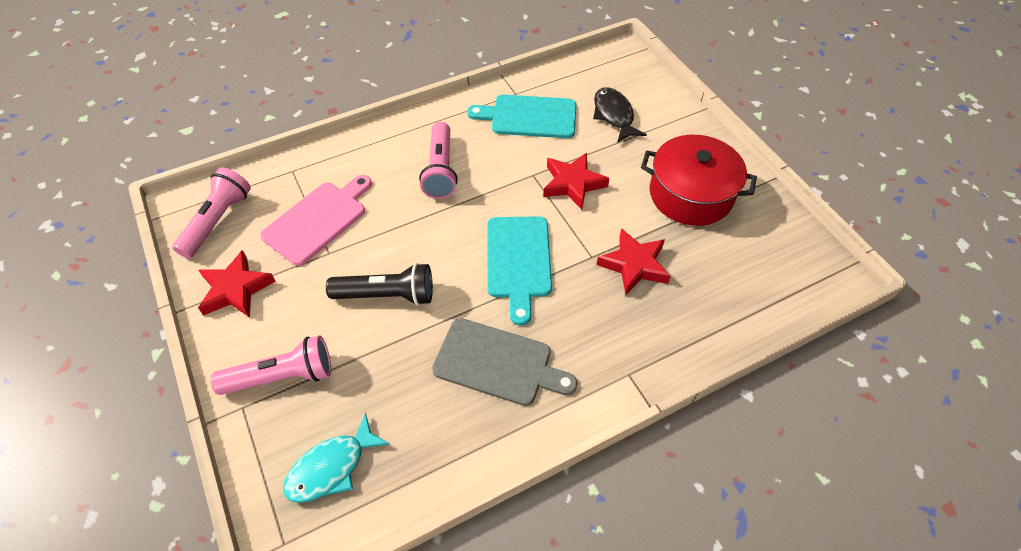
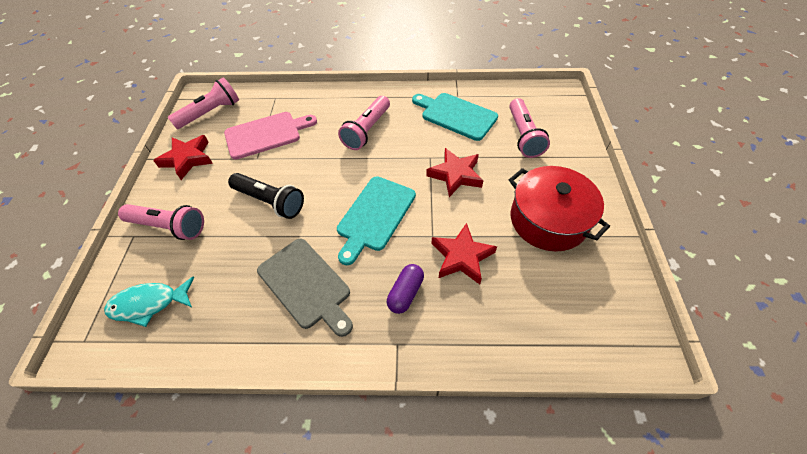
camera: 30 degrees right, 0 degrees up
black fish [593,87,647,143] -> pink flashlight [509,98,550,158]
none -> purple capsule [387,264,424,314]

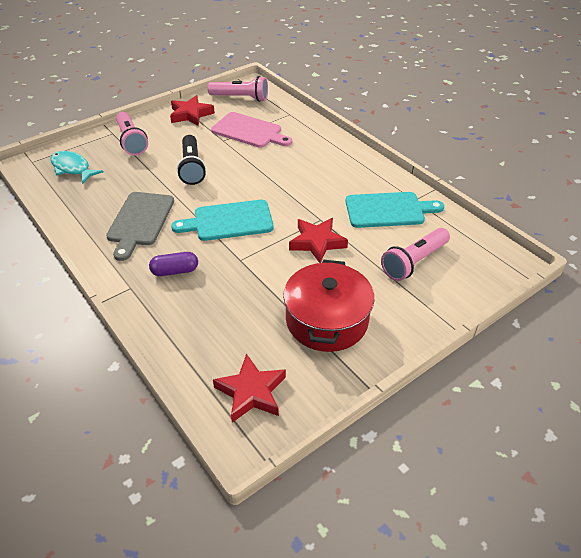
camera: 50 degrees right, 10 degrees down
pink flashlight [338,96,390,150] -> none
turquoise cutting board [412,93,498,141] -> turquoise cutting board turned 90 degrees clockwise [345,192,444,228]
red star [431,223,497,284] -> red star moved to [213,354,286,423]

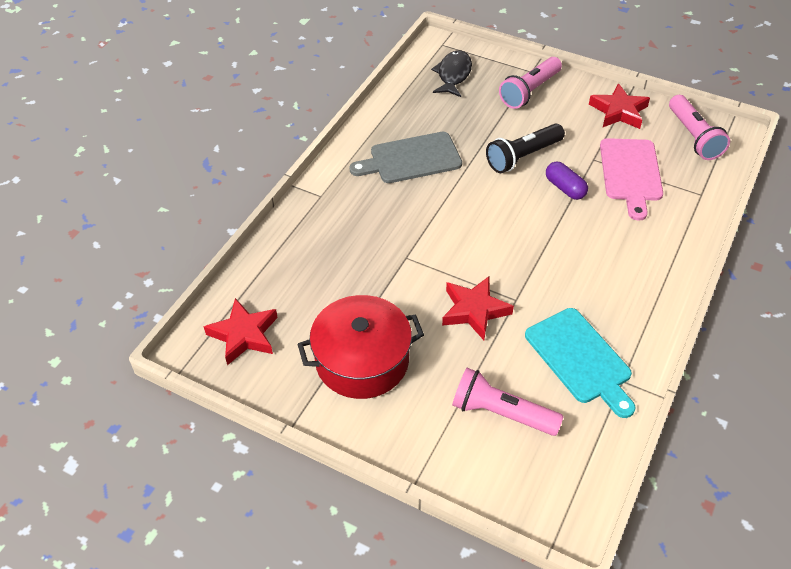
camera: 65 degrees right, 5 degrees up
turquoise fish [51,151,104,184] -> black fish [431,50,472,97]
purple capsule [149,252,198,276] -> purple capsule moved to [546,162,588,200]
turquoise cutting board [171,200,274,241] -> none

